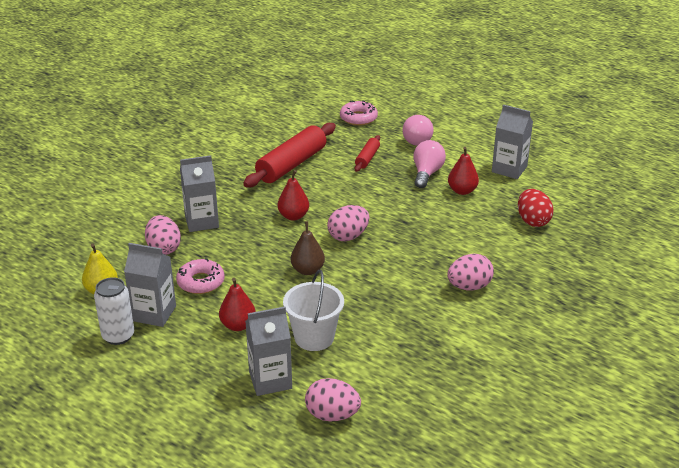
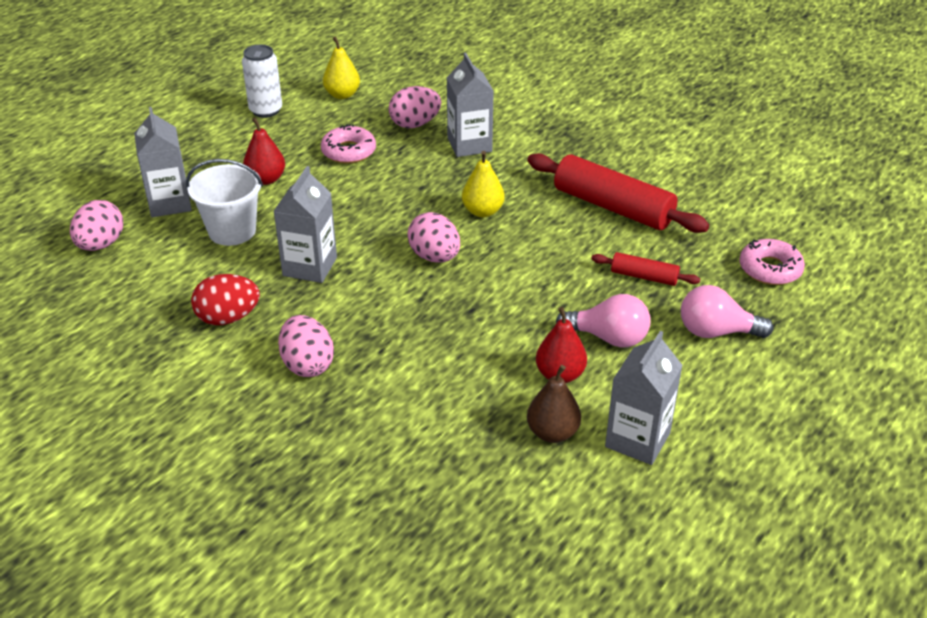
camera: 90 degrees right, 5 degrees up
grey carton [124,243,176,327] -> grey carton moved to [273,166,337,283]
red pear [278,170,309,221] -> yellow pear [462,151,505,217]
brown pear [291,221,325,275] -> brown pear moved to [527,365,581,443]
red egg [518,189,554,227] -> red egg moved to [191,274,260,325]

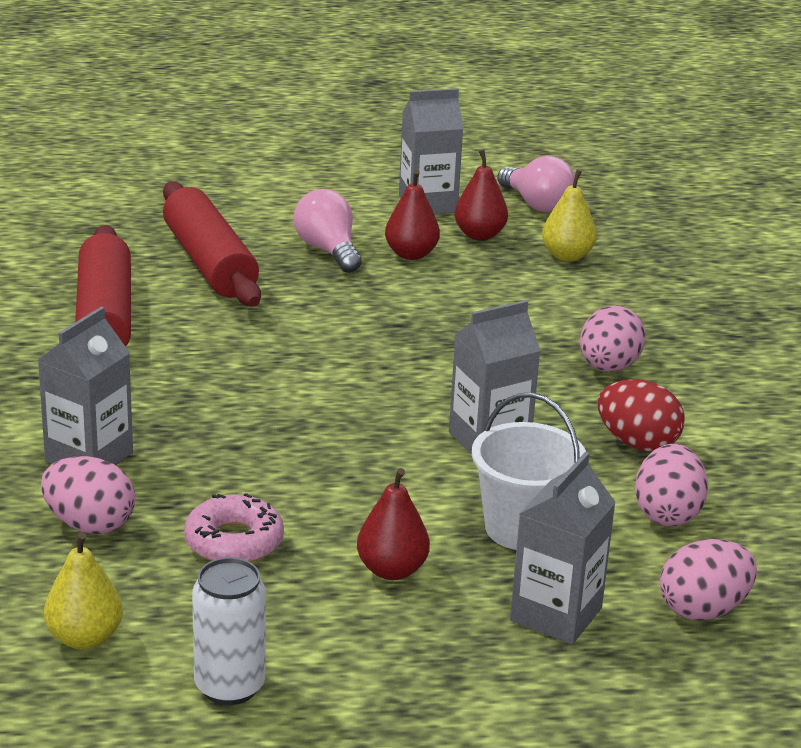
camera: 135 degrees left, 10 degrees down
pink egg [407,212,460,263] -> pink egg moved to [635,444,708,527]
yellow pear [462,151,505,217] -> yellow pear moved to [542,170,597,262]
brown pear [527,365,581,443] -> red pear [454,150,508,240]
red rolling pin [591,252,700,286] -> red rolling pin [163,182,261,307], size x2.00
pink light bulb [681,285,773,338] -> pink light bulb moved to [497,156,575,213]
pink donut [739,239,805,285] -> none

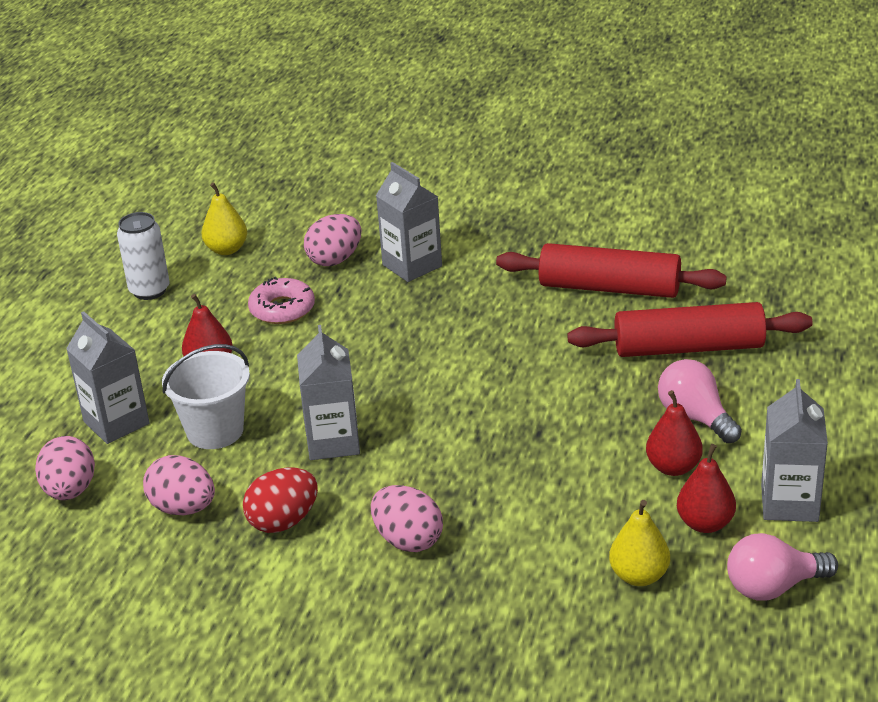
camera: 115 degrees right, 5 degrees up
pink light bulb [294,189,362,273] -> pink light bulb turned 120 degrees counterclockwise [658,359,742,443]

